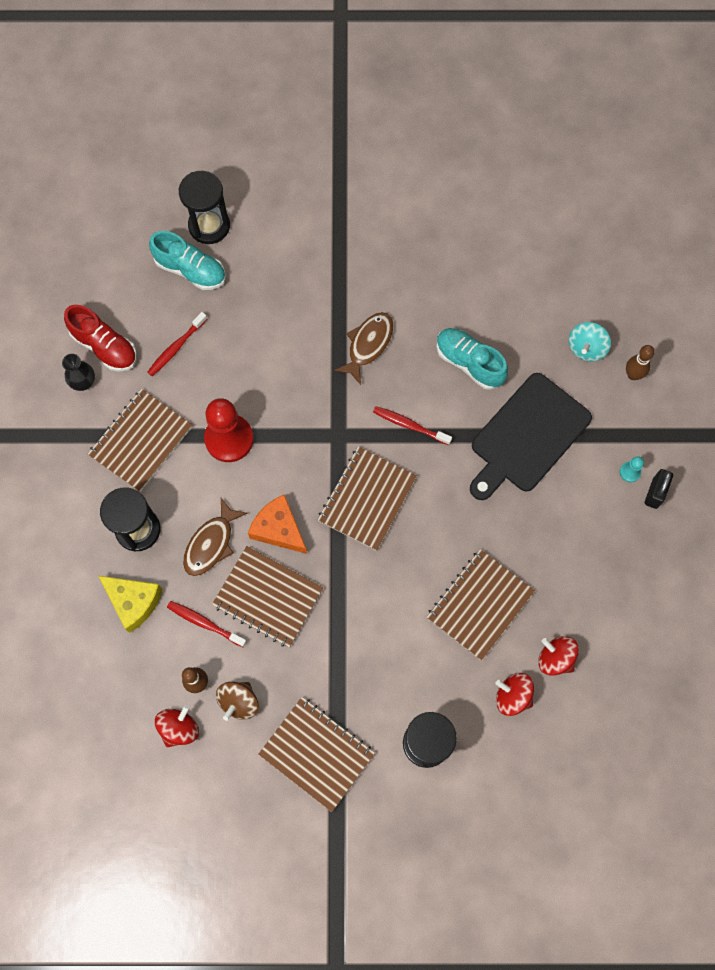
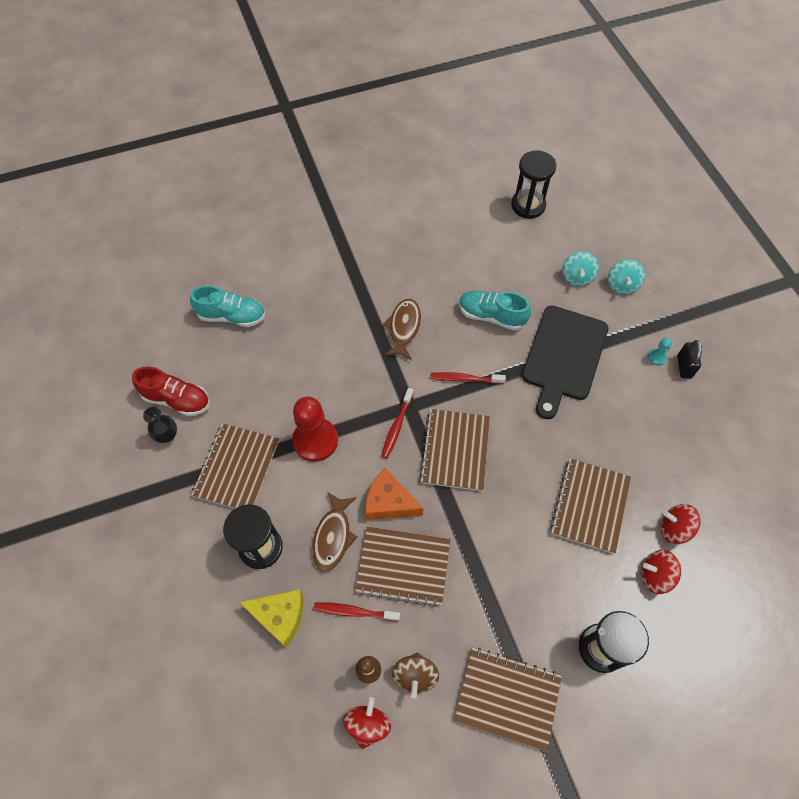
camera: 20 degrees left, 10 degrees down
red toothbrush [147,312,207,376] -> red toothbrush moved to [381,388,414,458]
black hourglass [179,171,230,244] -> black hourglass moved to [511,150,556,219]
brown bowling pin [626,345,655,380] -> turquoise spinning top [608,259,645,294]

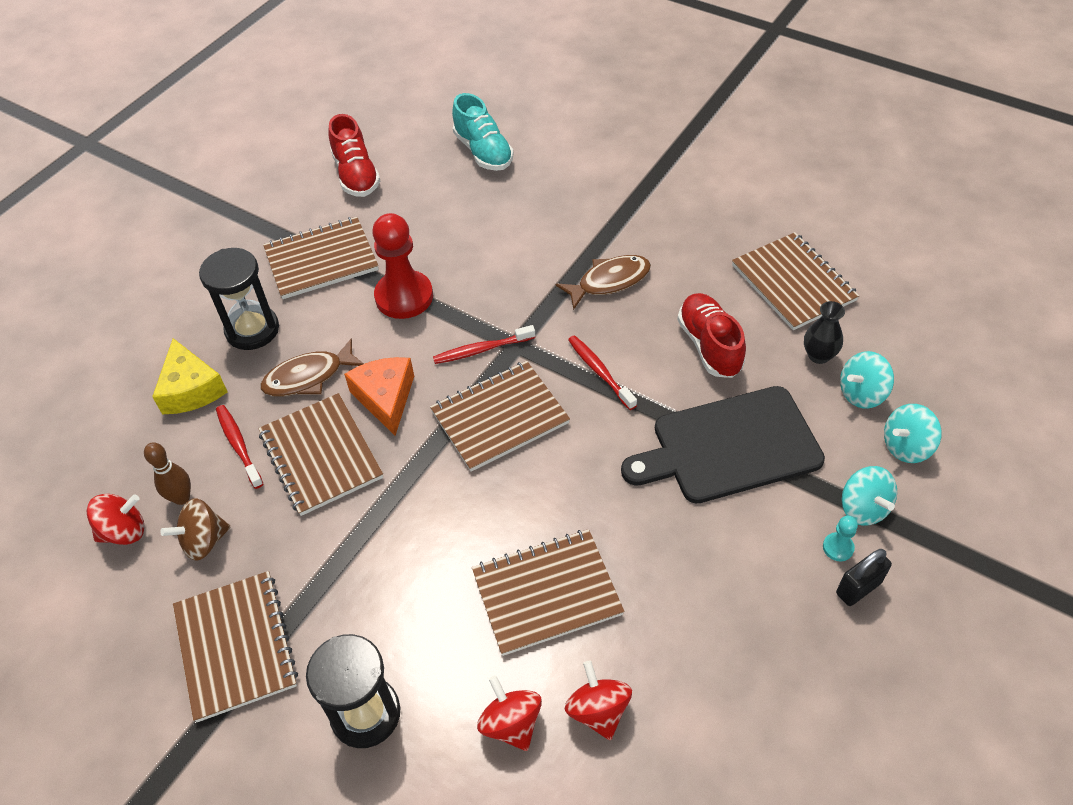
camera: 55 degrees right, 10 degrees down
black vase [143,407,177,443] -> black vase moved to [804,301,845,364]
turquoise shoe [459,290,531,330] -> red shoe [677,293,746,378]
black hourglass [511,150,556,219] -> none
none -> brown notebook [732,232,859,330]
none -> turquoise spinning top [842,466,897,526]

